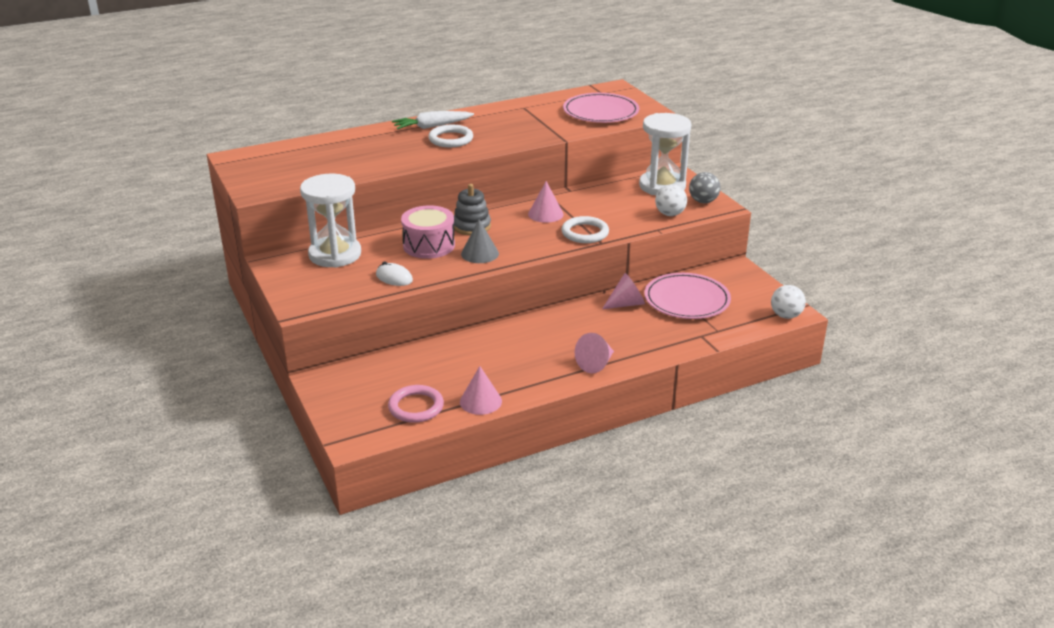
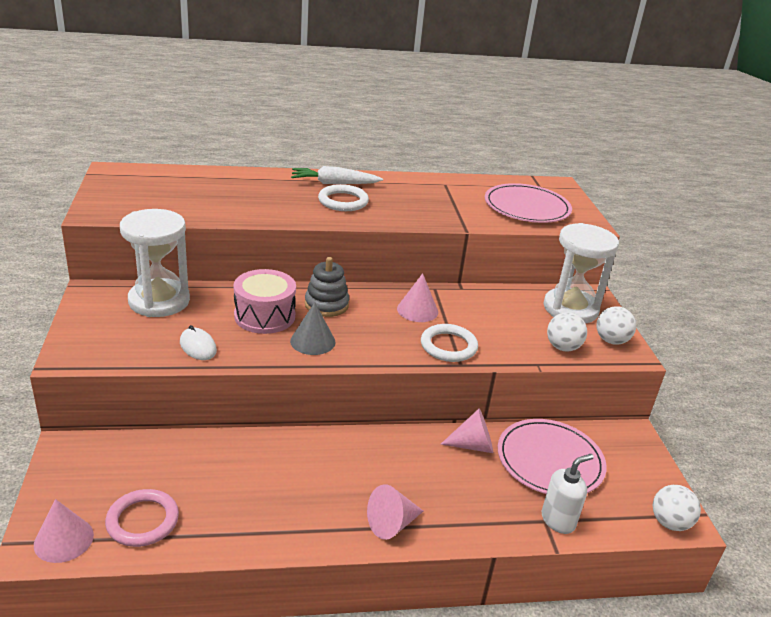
camera: 15 degrees right, 0 degrees up
pink cone [460,366,502,415] -> pink cone moved to [34,499,94,563]
grey ball [689,172,720,203] -> white ball [596,306,636,345]
none -> white soap dispenser [542,454,594,534]

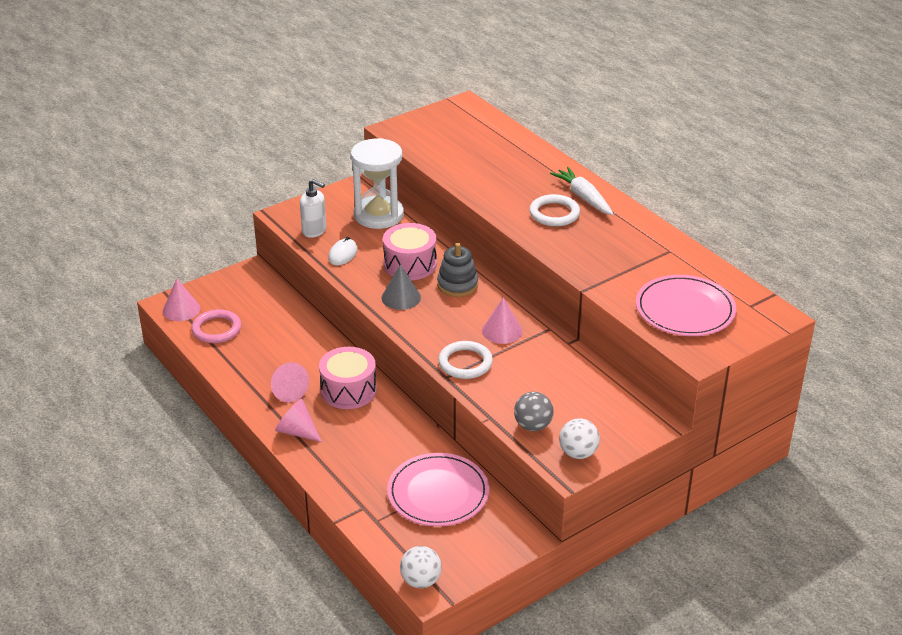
camera: 65 degrees right, 5 degrees up
pink cone [441,409,493,453] -> pink cone moved to [271,362,309,402]
white soap dispenser [542,454,594,534] -> white soap dispenser moved to [300,179,326,238]
white hourglass [544,223,619,324] -> none
white ball [547,312,587,352] -> grey ball [514,392,554,431]
none -> pink drum [319,347,377,409]

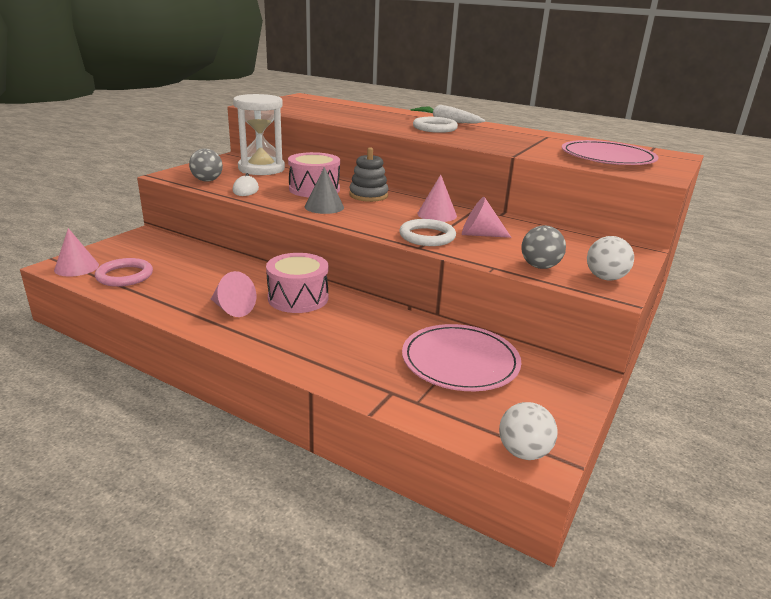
camera: 25 degrees left, 10 degrees down
pink cone [275,399,322,442] -> pink cone moved to [462,197,512,238]
white soap dispenser [300,179,326,238] -> grey ball [189,148,223,182]

